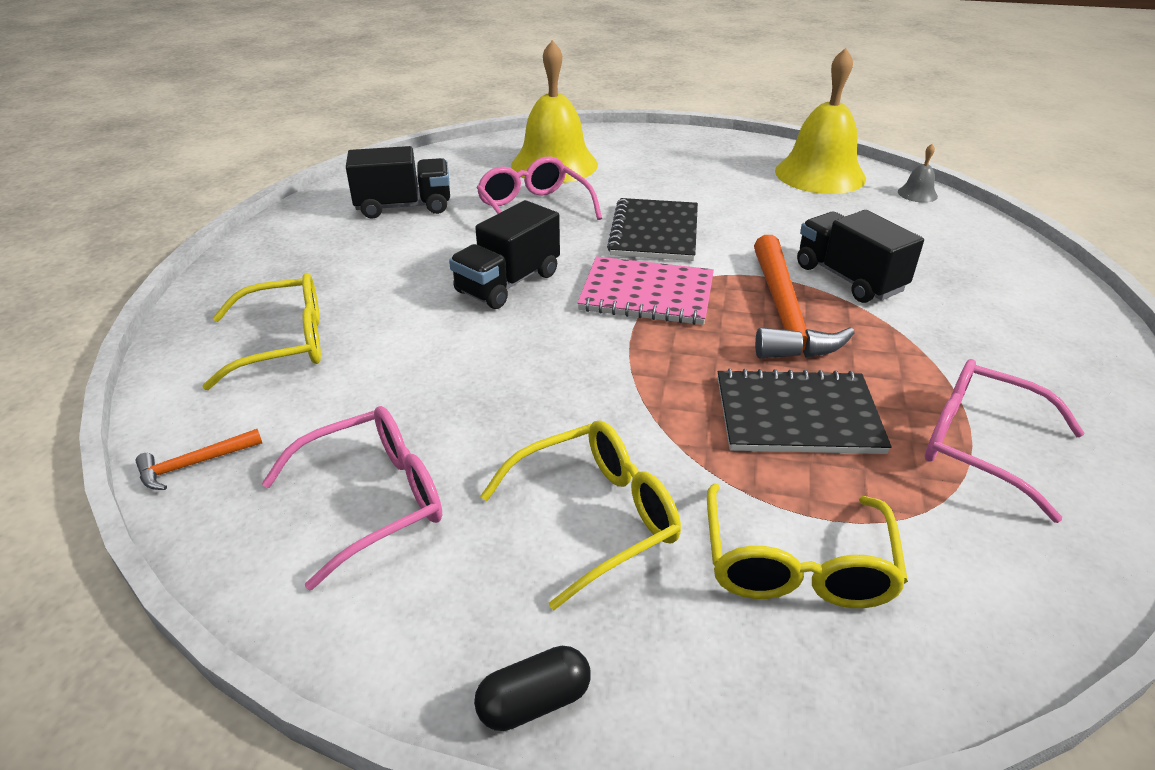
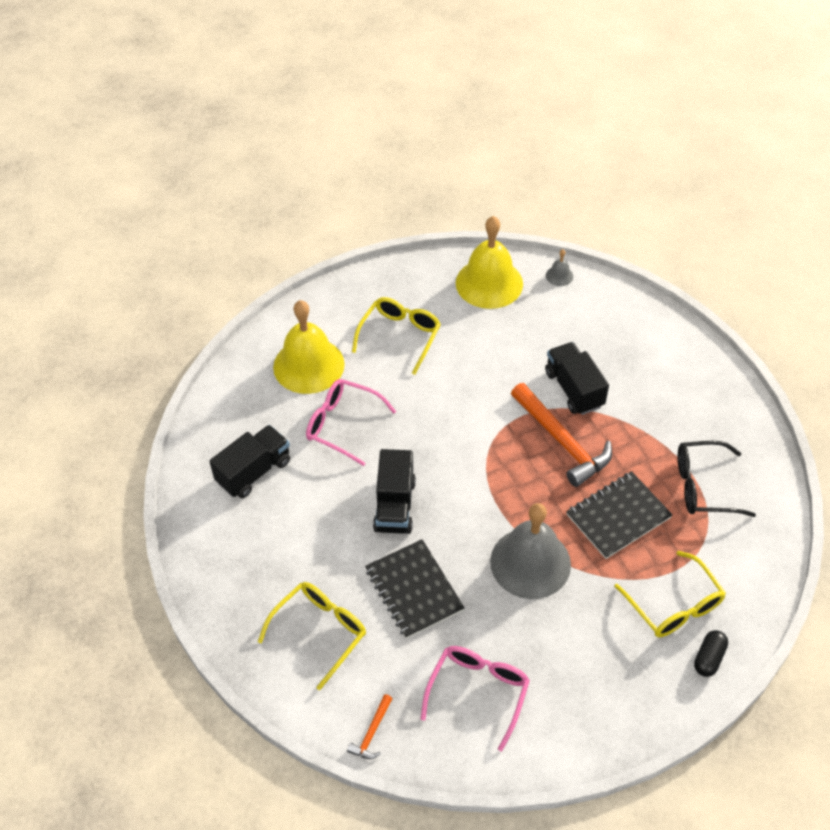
camera: 35 degrees left, 15 degrees up
black capsule [474,646,591,731] -> black capsule moved to [694,630,728,677]
yellow glasses [480,420,681,610] -> yellow glasses moved to [352,297,441,375]
pink notebook [577,256,714,325] -> none
black notebook [607,198,698,261] -> black notebook moved to [365,539,465,639]
black truck [797,210,924,303] -> black truck turned 45 degrees clockwise [545,342,609,415]
pink glasses [924,359,1085,523] -> black glasses [678,441,756,517]
none -> grey bell [490,503,571,599]

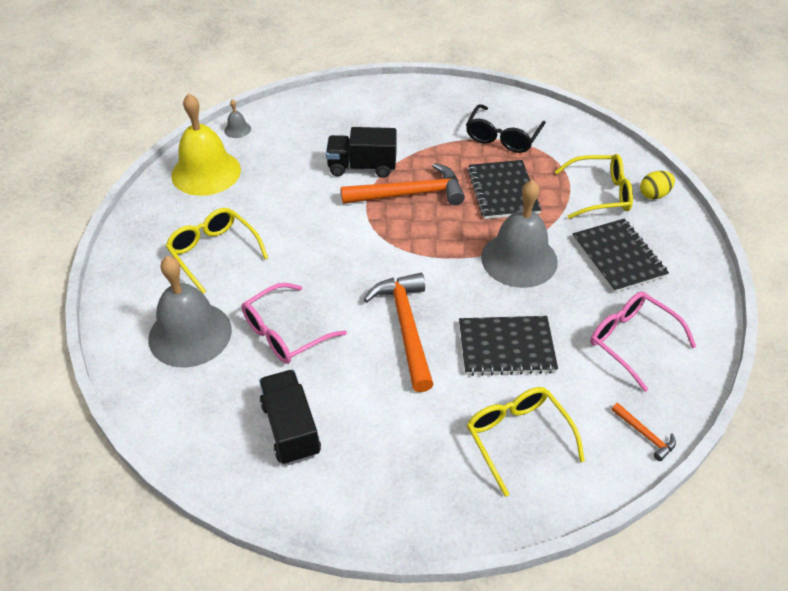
camera: 65 degrees left, 5 degrees down
yellow bell [273,300,345,394] -> grey bell [148,256,232,368]
black truck [373,449,416,534] -> orange hammer [364,273,434,392]
black capsule [694,630,728,677] -> yellow egg [640,171,675,199]
none -> black notebook [572,219,669,293]

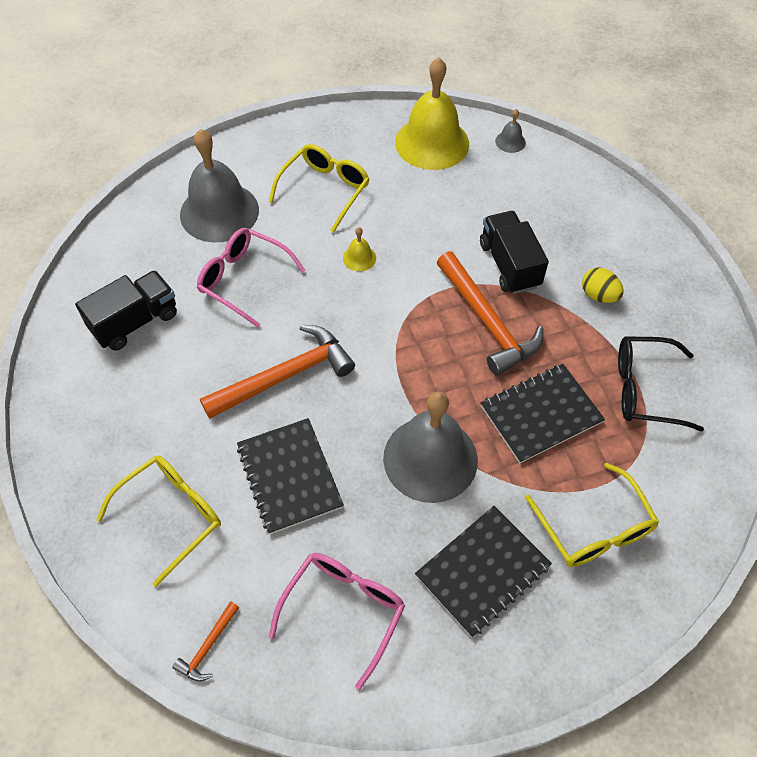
camera: 70 degrees right, 10 degrees up
yellow egg [640,171,675,199] -> yellow egg moved to [582,268,624,303]
none -> yellow bell [343,227,376,271]

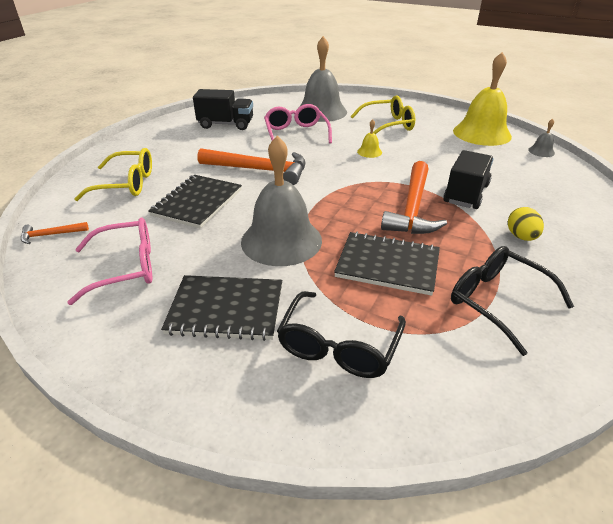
camera: 45 degrees right, 20 degrees down
yellow glasses [525,463,659,567] -> black glasses [277,291,406,378]

